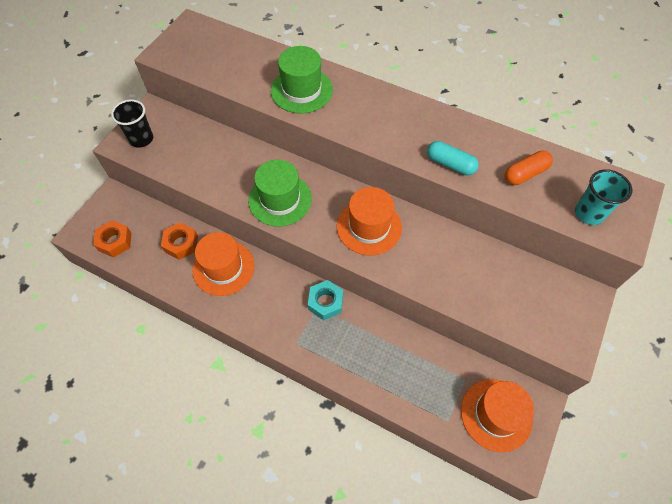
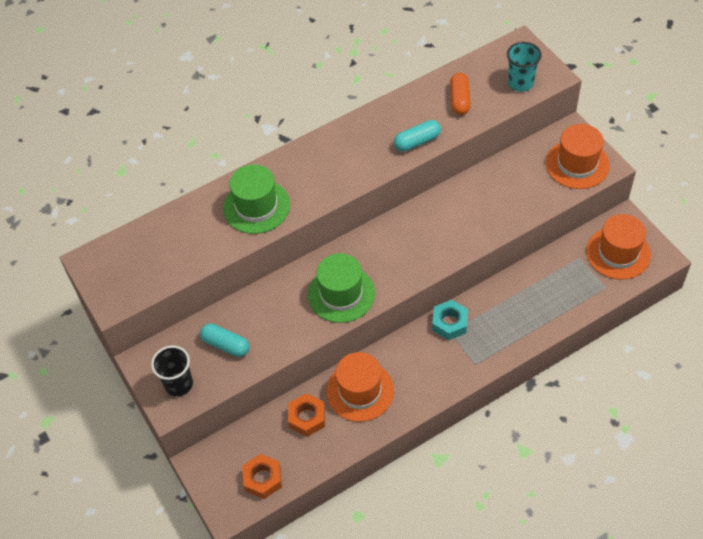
camera: 55 degrees left, 5 degrees down
orange hat [337,187,402,255] -> orange hat moved to [546,124,610,189]
none -> turquoise capsule [200,323,249,357]

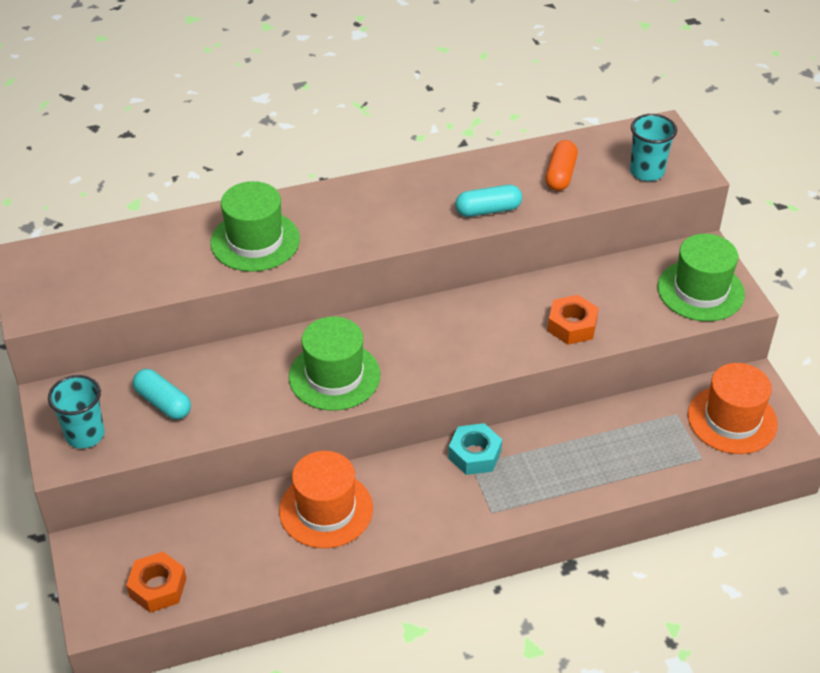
camera: 10 degrees right, 10 degrees down
black cup [151,345,193,396] -> turquoise cup [48,375,105,449]
orange nut [288,393,325,437] -> orange nut moved to [547,295,599,345]
orange hat [546,124,610,189] -> green hat [657,234,745,321]

